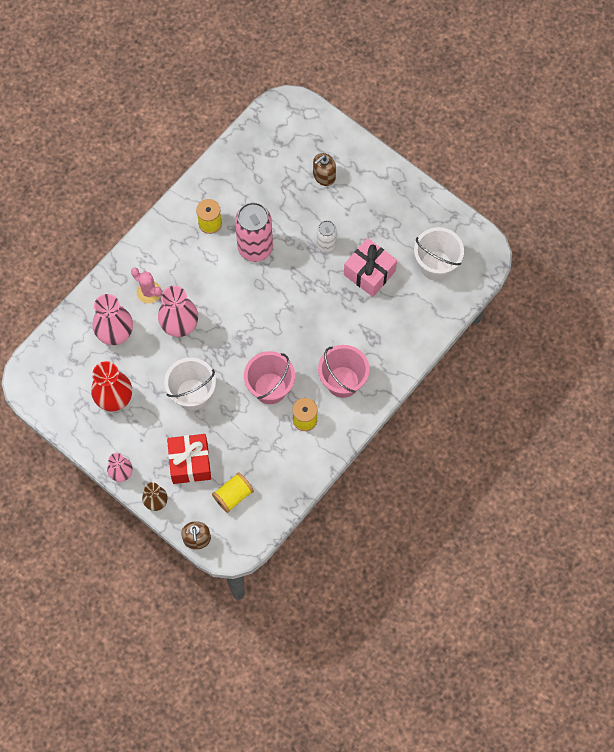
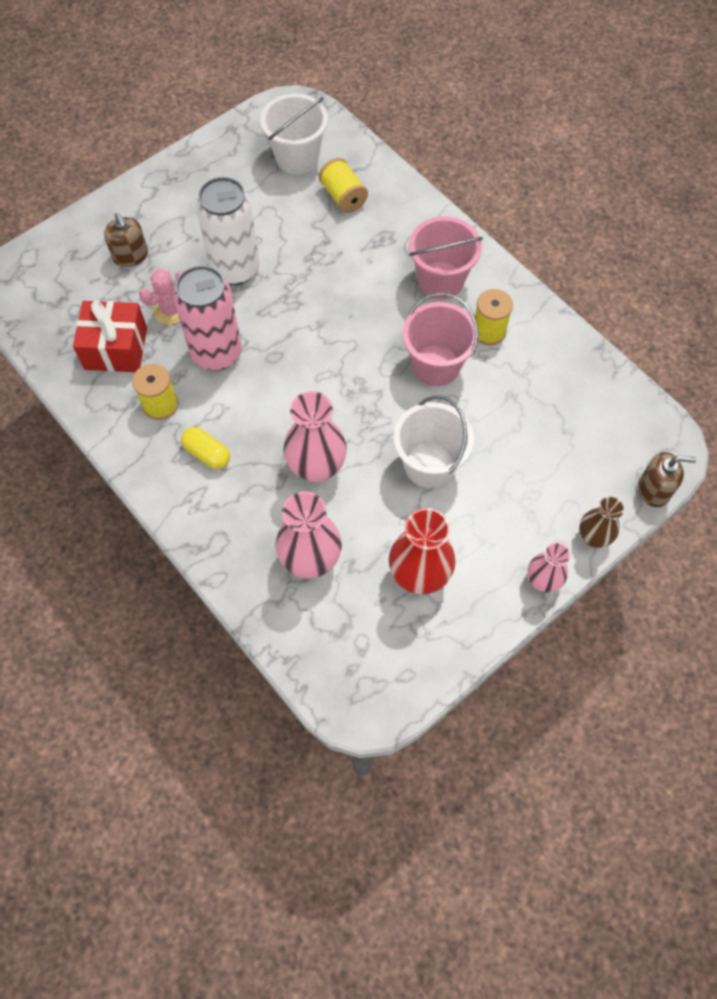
camera: 80 degrees left, 5 degrees down
pink cactus [131,268,162,303] -> pink cactus moved to [139,269,184,325]
red gift [167,434,211,484] -> red gift moved to [73,301,147,372]
yellow spool [212,472,254,513] -> yellow spool moved to [319,158,368,213]
white can [317,220,337,252] -> white can [196,177,260,285], size x1.83
pink gift [344,238,397,297] -> none
none -> yellow capsule [181,427,230,469]

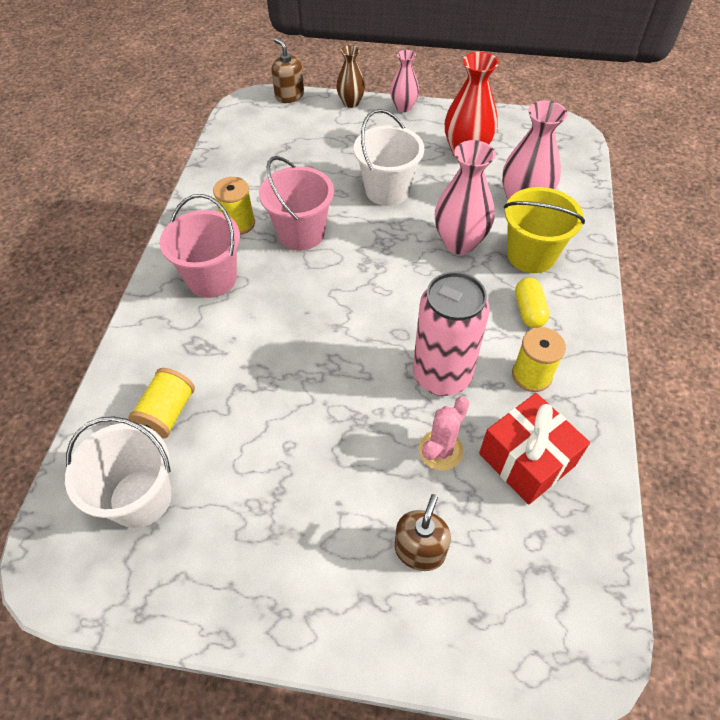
camera: 130 degrees left, 10 degrees down
pink cactus [139,269,184,325] -> pink cactus turned 60 degrees counterclockwise [419,397,469,470]
white can [196,177,260,285] -> none
none -> yellow bucket [504,187,585,273]

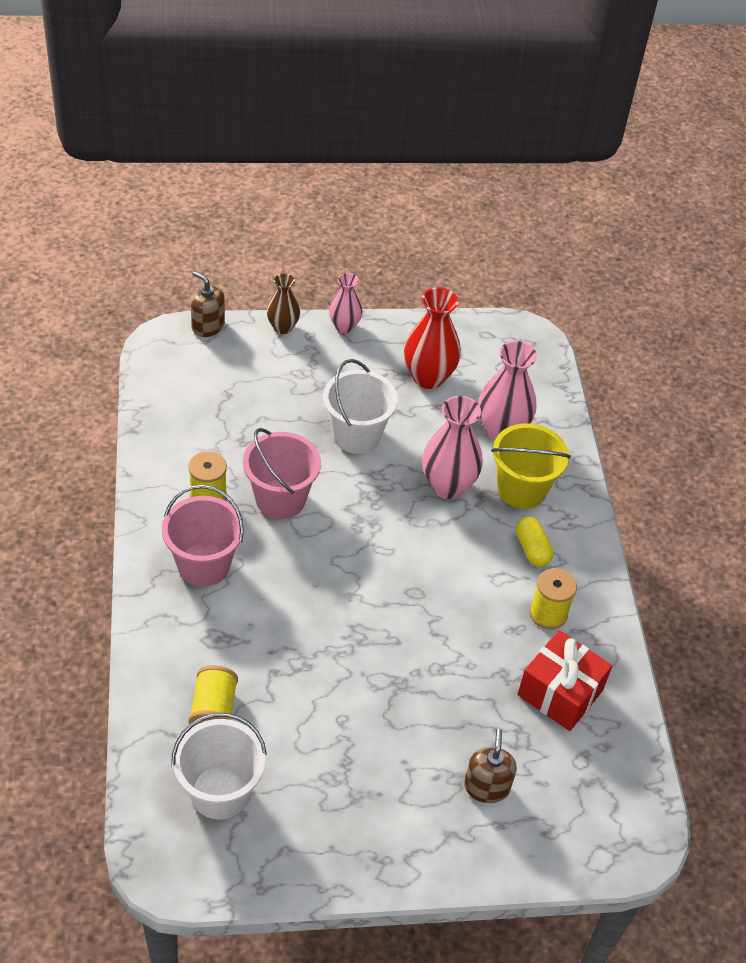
camera: 20 degrees left, 5 degrees down
pink can [413,272,490,396] -> none
pink cactus [419,397,469,470] -> none

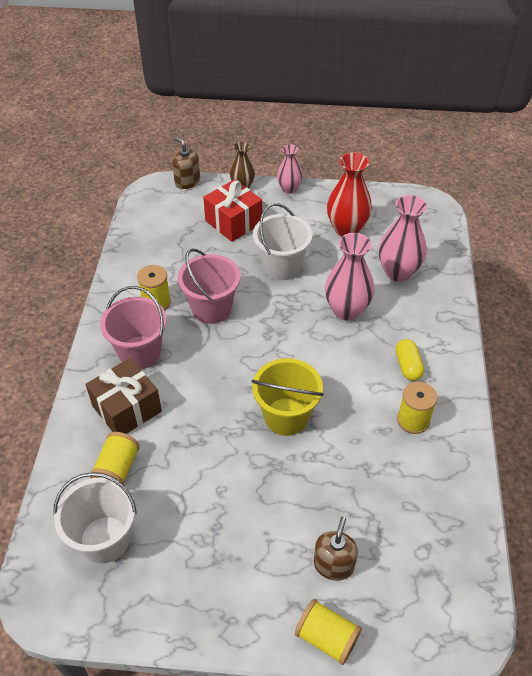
camera: 15 degrees right, 0 degrees up
yellow bucket [491,423,571,509] -> yellow bucket moved to [252,358,324,436]
red gift [517,630,612,731] -> red gift moved to [203,179,262,242]
none -> brown gift [85,358,162,434]
none -> yellow spool [295,599,362,665]

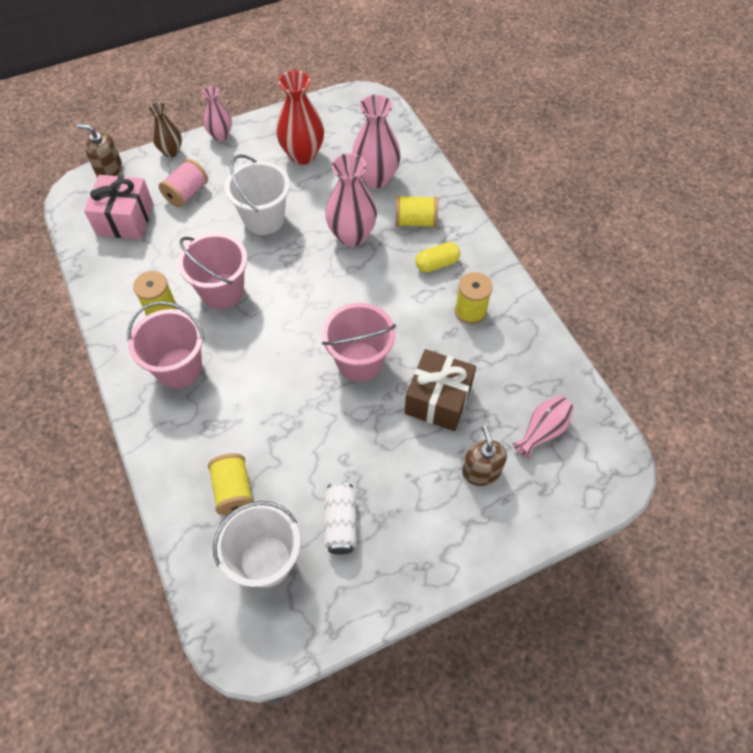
camera: 30 degrees left, 10 degrees up
brown gift [85,358,162,434] -> brown gift moved to [405,349,476,431]
red gift [203,179,262,242] -> pink spool [159,159,208,207]
yellow bucket [252,358,324,436] -> pink bucket [322,303,396,382]
yellow spool [295,599,362,665] -> yellow spool moved to [395,195,438,228]
yellow capsule [396,339,424,381] -> yellow capsule turned 75 degrees counterclockwise [416,242,460,272]
none -> pink gift [84,175,153,239]
none -> white can [325,482,357,554]
none -> pink vase [513,396,574,459]

